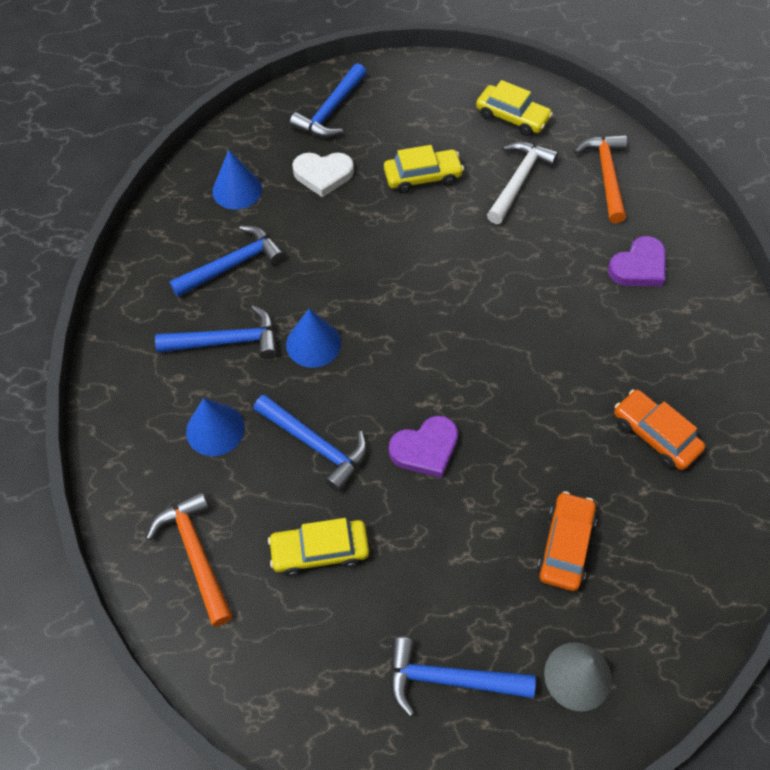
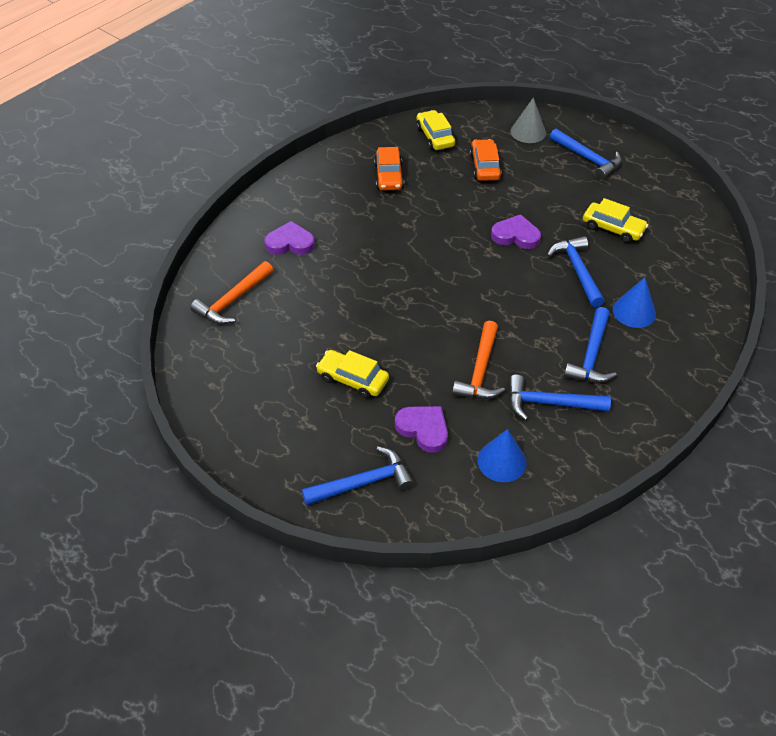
camera: 140 degrees left, 10 degrees down
orange hammer [146,491,233,627] -> orange hammer moved to [452,321,505,399]
blue hammer [155,305,277,359] -> blue hammer turned 105 degrees counterclockwise [564,307,617,383]
blue cone [286,309,341,368] -> none
white heart [292,153,354,197] -> purple heart [395,406,448,453]
yellow car [476,80,553,136] -> yellow car moved to [416,110,455,150]
white hammer [487,141,558,224] -> none
orange car [537,491,597,591] -> orange car turned 120 degrees clockwise [470,139,502,181]

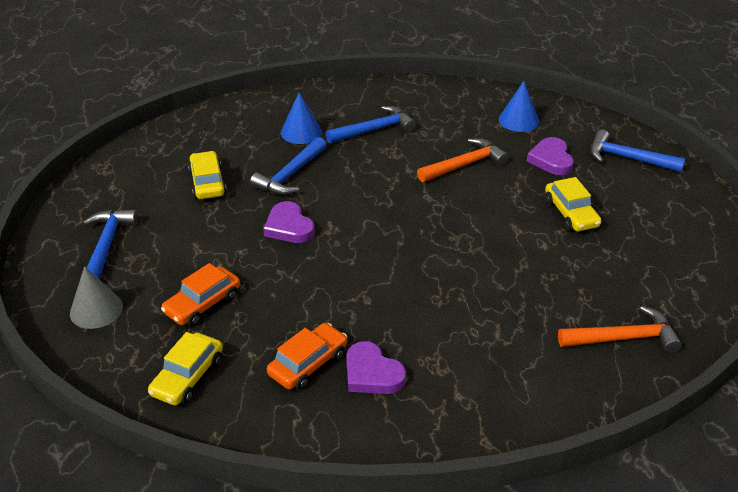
camera: 135 degrees left, 10 degrees down
purple heart [264,221,315,255] -> purple heart moved to [346,341,406,394]
blue hammer [509,375,611,420] -> none

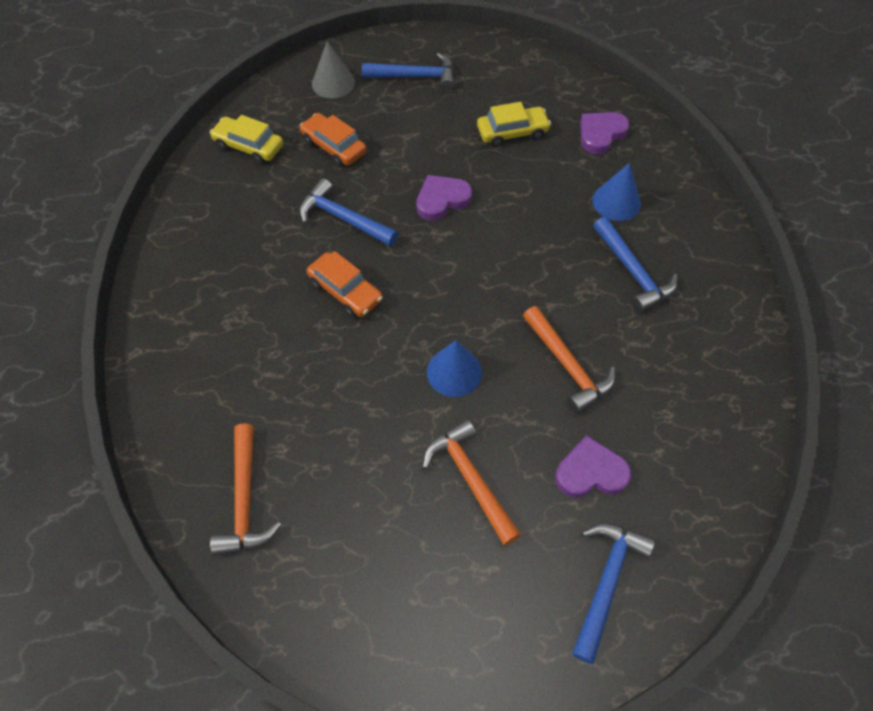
camera: 90 degrees right, 20 degrees up
blue hammer [250,137,327,195] -> blue hammer moved to [299,178,398,246]
orange car [267,323,347,390] -> orange car moved to [307,251,383,317]
purple heart [346,341,406,394] -> purple heart moved to [580,112,629,155]
blue cone [499,81,539,132] -> blue cone moved to [427,340,482,397]
yellow car [545,177,601,231] -> orange hammer [422,419,521,546]

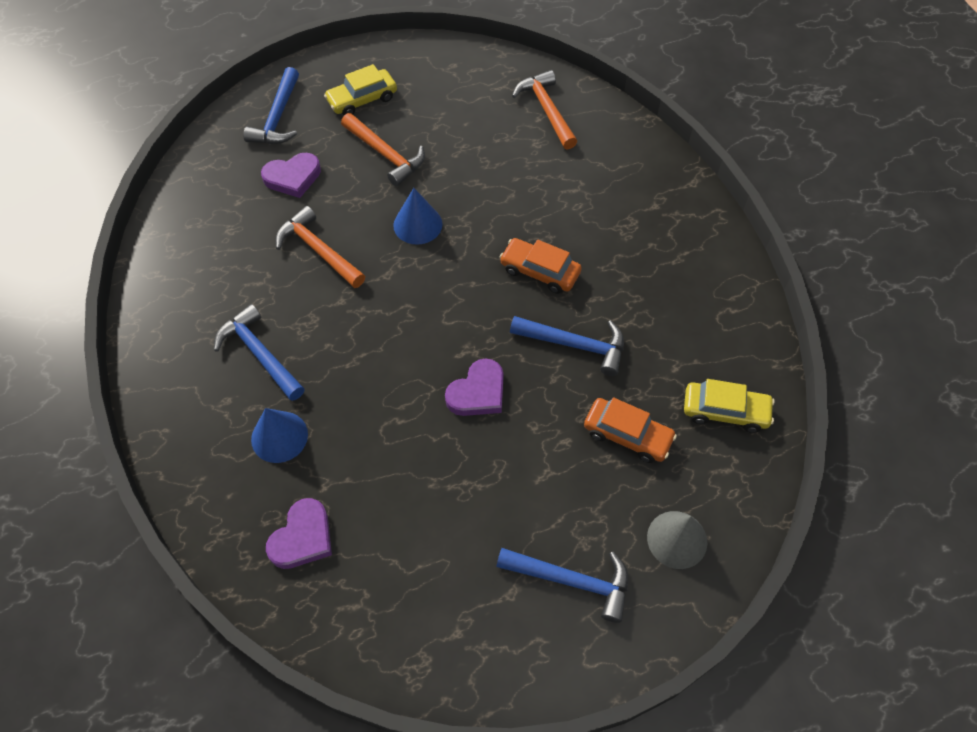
camera: 165 degrees right, 0 degrees up
blue hammer [362,53,455,91] -> blue hammer turned 150 degrees counterclockwise [496,548,628,623]
yellow car [477,102,551,147] -> yellow car moved to [324,64,397,115]

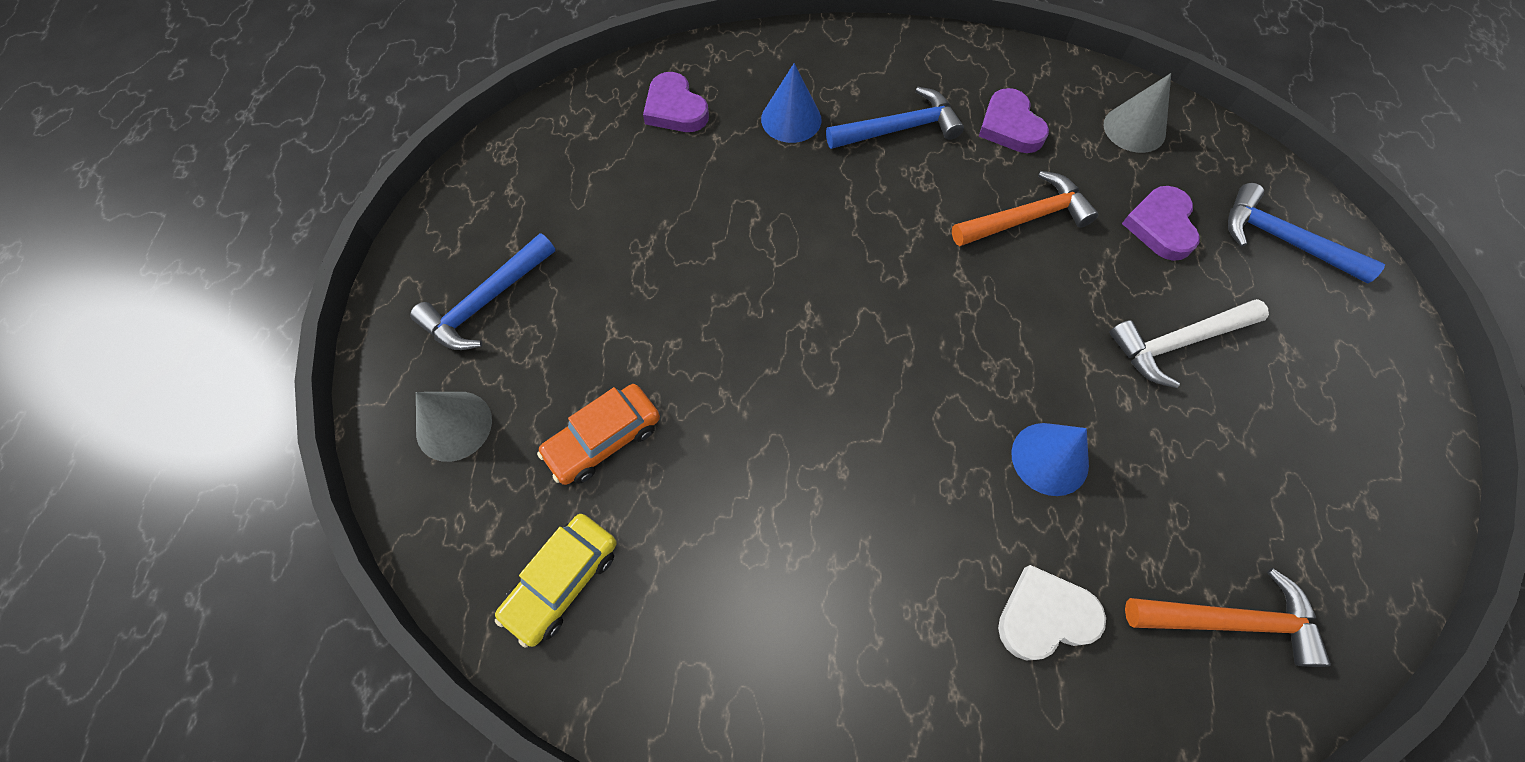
camera: 115 degrees right, 5 degrees up
yellow car [324,64,397,115] -> none
orange hammer [341,113,425,186] -> white hammer [1109,299,1269,388]
blue cone [393,188,443,245] -> blue cone moved to [1011,423,1089,496]
purple heart [445,358,504,416] -> purple heart moved to [979,88,1049,153]
orange car [500,238,582,294] -> none
blue hammer [510,316,624,376] -> none
none -> white heart [998,565,1106,660]
none -> grey cone [1104,73,1171,153]

